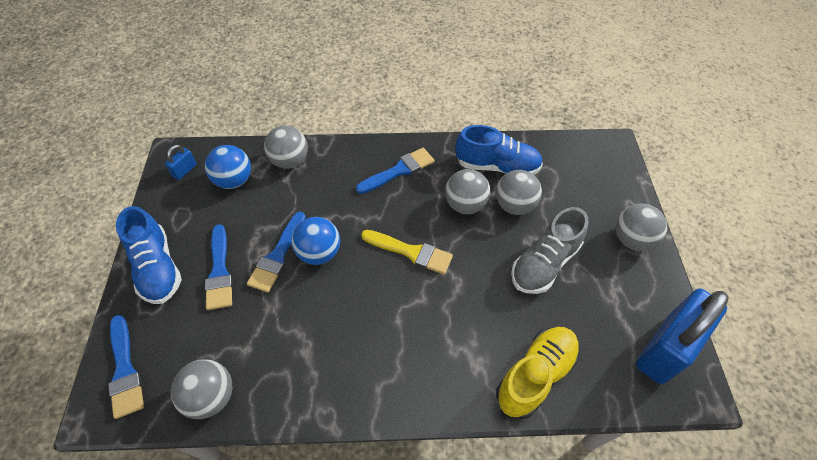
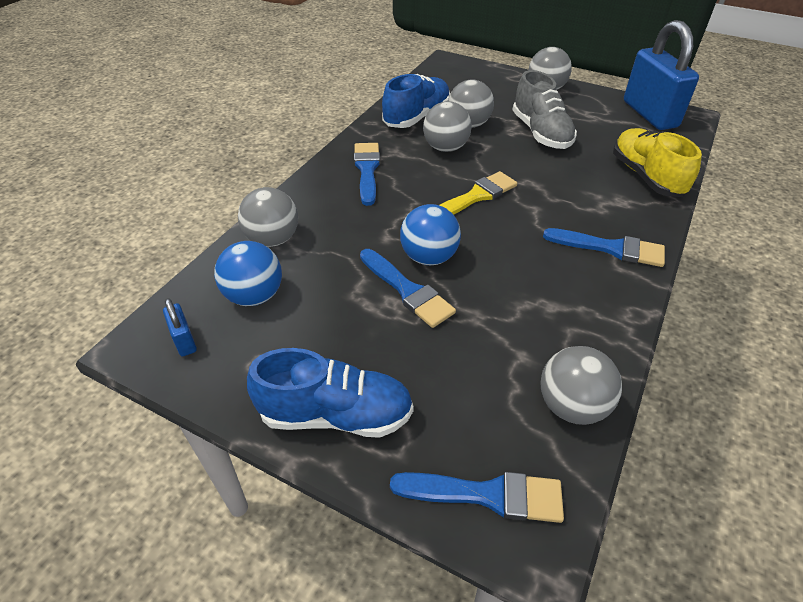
camera: 60 degrees left, 10 degrees down
blue brush [205,224,233,310] -> blue brush moved to [543,228,665,267]

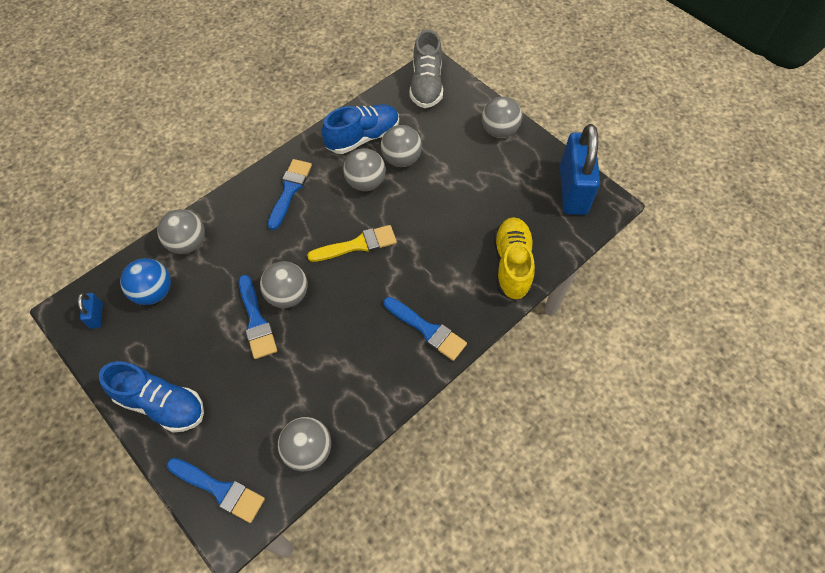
camera: 20 degrees right, 15 degrees up
blue ball [400,204,461,265] -> grey ball [260,261,308,308]
grey shoe [513,70,577,149] -> grey shoe moved to [409,30,443,108]

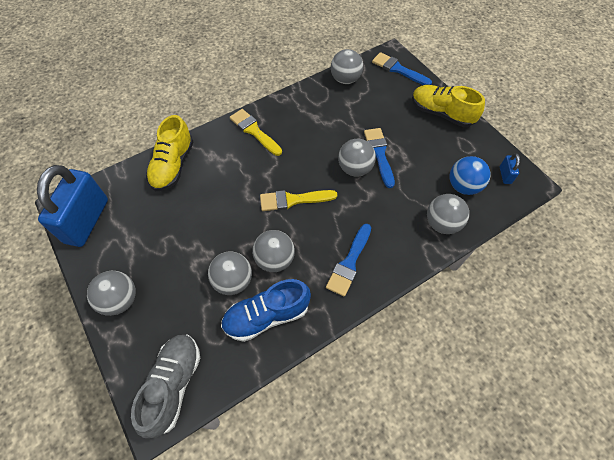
camera: 170 degrees left, 0 degrees up
blue shoe [99,361,204,433] -> yellow shoe [412,85,485,127]
blue brush [384,297,467,361] -> yellow brush [230,109,282,156]

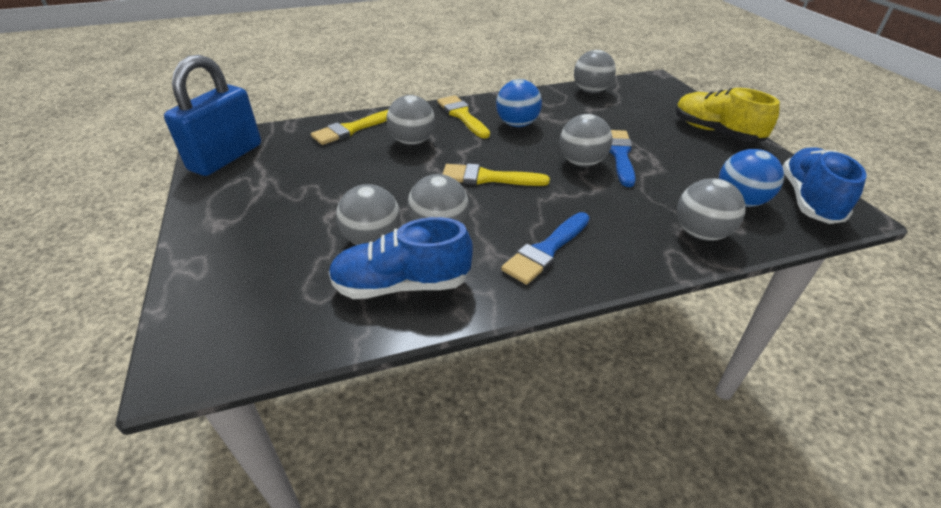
camera: 15 degrees right, 20 degrees down
grey ball [87,271,136,316] -> grey ball moved to [386,95,435,145]
grey shoe [131,334,200,438] -> none
yellow shoe [146,115,194,191] -> yellow brush [311,110,388,145]
blue brush [372,52,432,85] -> none
blue padlock [500,153,520,184] -> blue shoe [782,148,867,224]
none -> blue ball [496,79,542,127]

